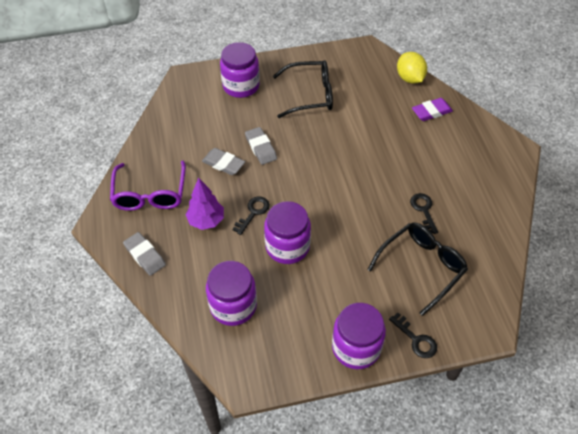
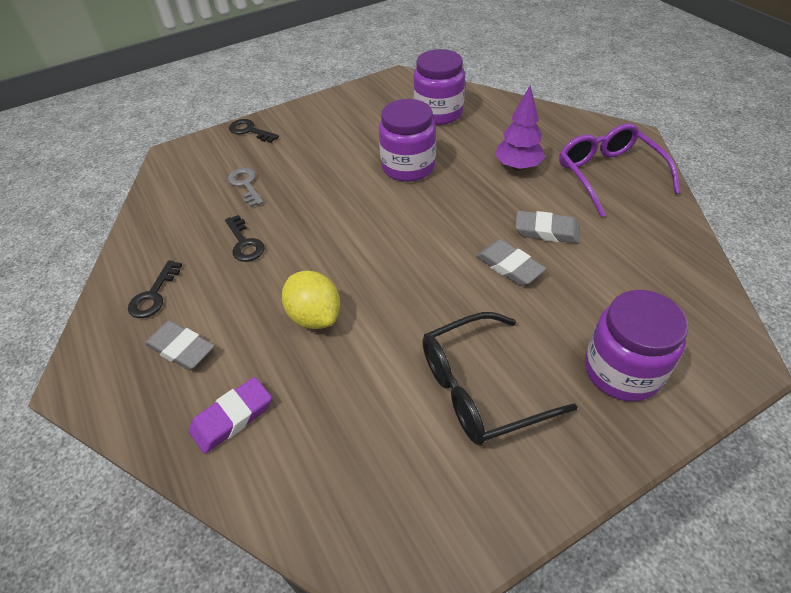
camera: 165 degrees right, 5 degrees down
grey eraser [123,232,166,276] -> grey eraser moved to [145,321,215,371]
black key [232,197,270,235] -> black key moved to [128,260,182,318]
purple jar [332,303,386,369] -> none
black glasses [367,222,468,316] -> grey key [228,168,264,207]
yellow lemon [397,52,427,84] -> yellow lemon moved to [282,271,340,329]

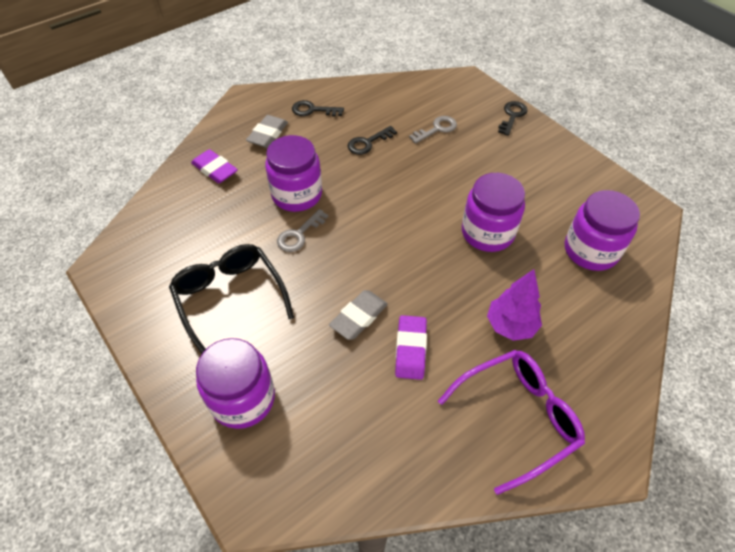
camera: 80 degrees right, 5 degrees up
yellow lemon [282,271,340,329] -> purple jar [265,135,322,212]
grey eraser [515,211,580,244] -> purple eraser [395,315,427,380]
none -> grey key [277,209,328,252]

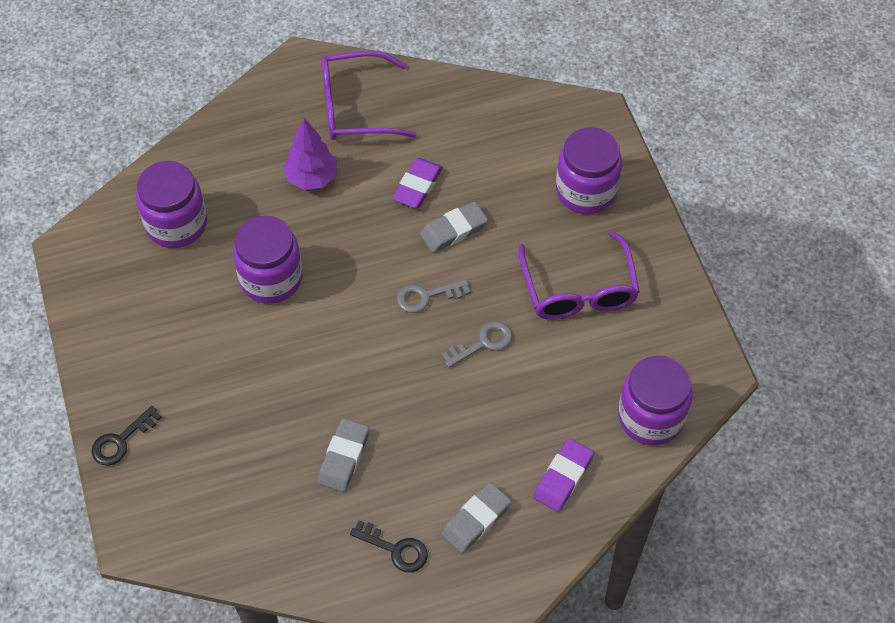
camera: 160 degrees left, 5 degrees up
black glasses [169,244,294,354] -> purple glasses [519,231,640,320]
purple eraser [191,149,238,183] -> purple eraser turned 60 degrees clockwise [533,439,594,512]
purple jar [265,135,322,212] -> purple jar moved to [618,356,693,446]
black key [348,126,397,155] -> grey eraser [318,419,369,492]
grey key [409,116,457,144] -> grey key moved to [396,279,470,313]

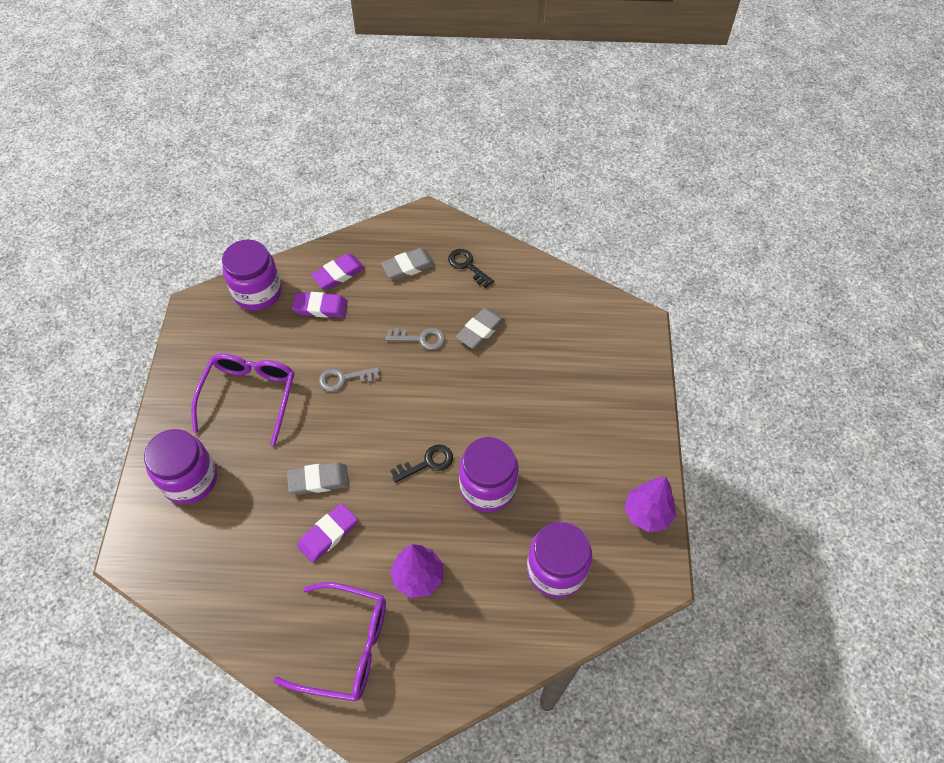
camera: 160 degrees left, 0 degrees up
black key [92,406,162,466] -> black key moved to [390,445,453,483]
grey key [396,279,470,313] -> grey key moved to [386,328,445,350]
none -> purple eraser [292,292,348,318]
none -> purple tree [624,476,676,532]

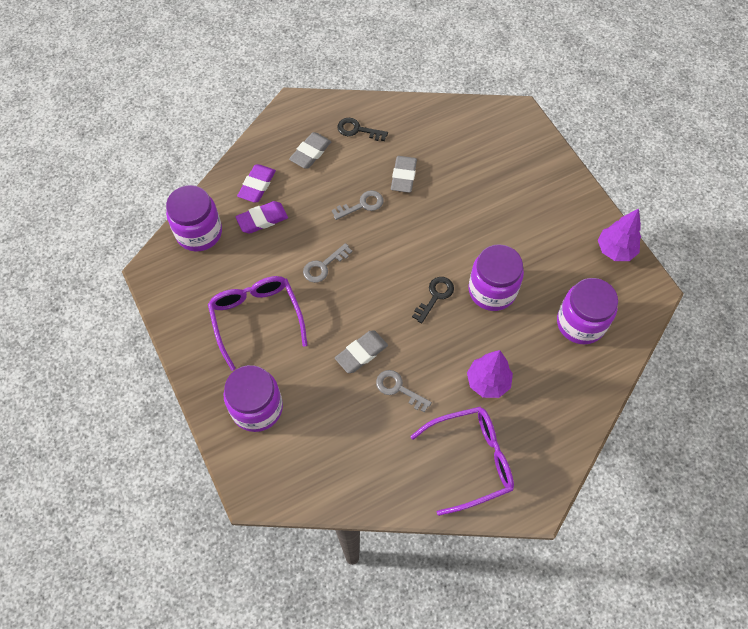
camera: 30 degrees left, 5 degrees up
purple eraser [297,503,357,563] -> grey key [376,370,432,413]

